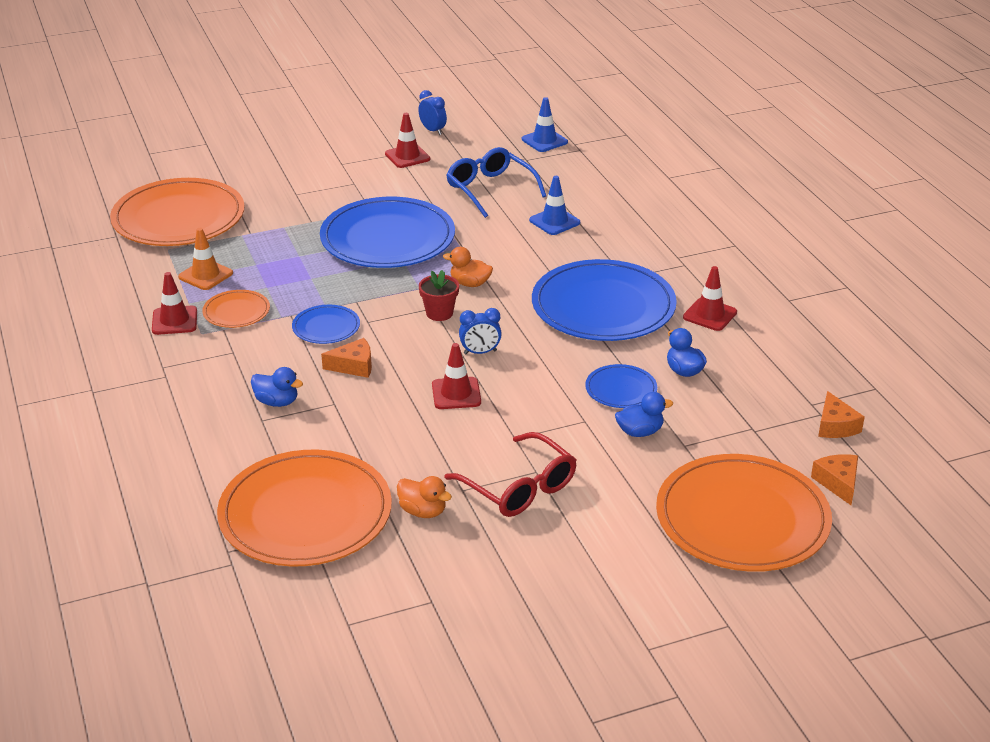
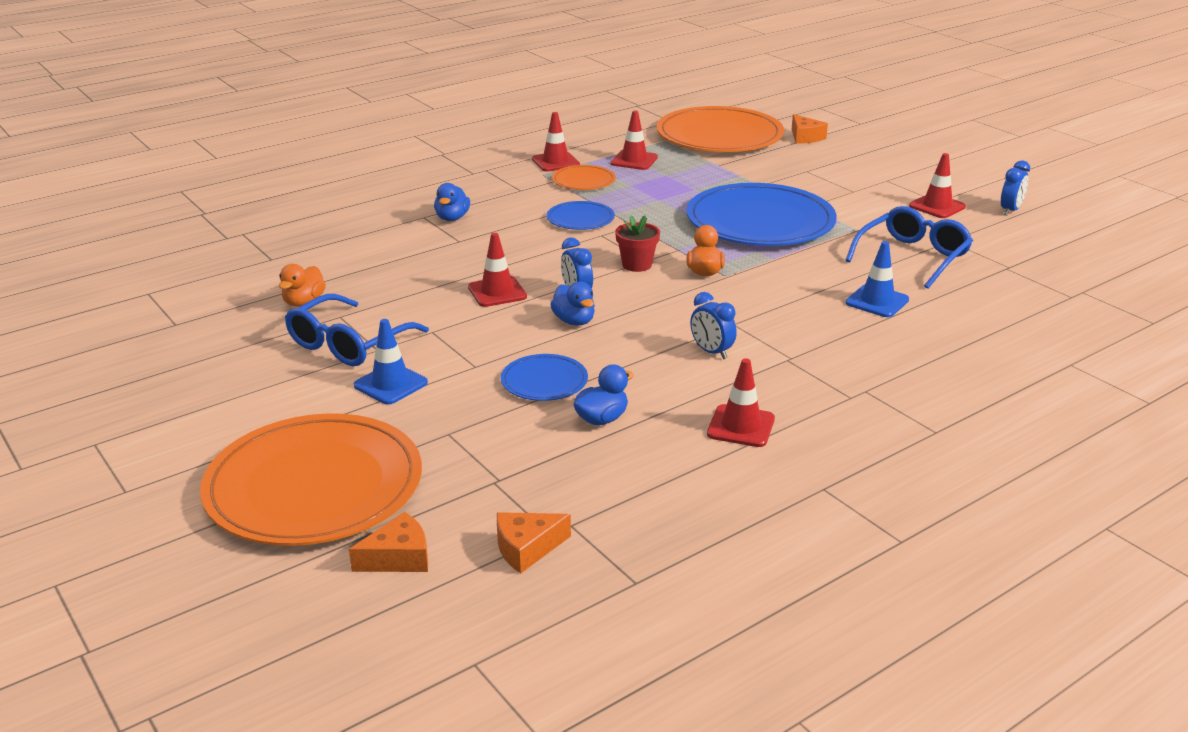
camera: 75 degrees right, 5 degrees down
orange traffic cone [178,228,233,290] -> red traffic cone [611,111,658,170]
orange plate [217,450,392,566] -> none
orange cheese [321,338,372,378] -> orange cheese moved to [792,114,828,144]
red glasses [444,432,576,517] -> blue glasses [285,294,429,366]
blue traffic cone [522,97,568,152] -> blue traffic cone moved to [354,319,428,405]
blue plate [532,259,677,341] -> blue clock [690,292,737,359]
blue duck [615,392,673,437] -> blue duck moved to [550,282,595,326]

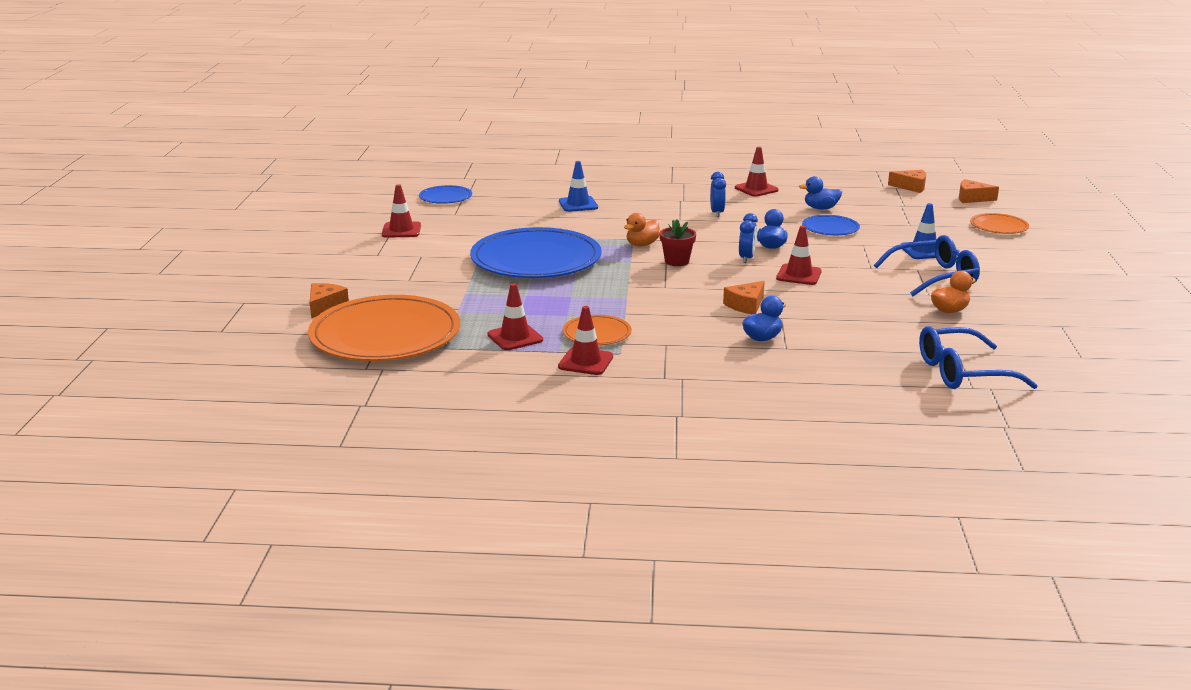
camera: 140 degrees left, 5 degrees down
orange plate [200,413,422,546] -> orange plate [970,213,1029,234], size x0.46
blue plate [546,201,615,230] -> blue plate moved to [419,185,472,204]
blue glasses [845,206,973,289] -> blue glasses moved to [919,326,1038,389]
blue clock [1001,160,1030,215] -> none
none -> orange cheese [723,281,765,314]

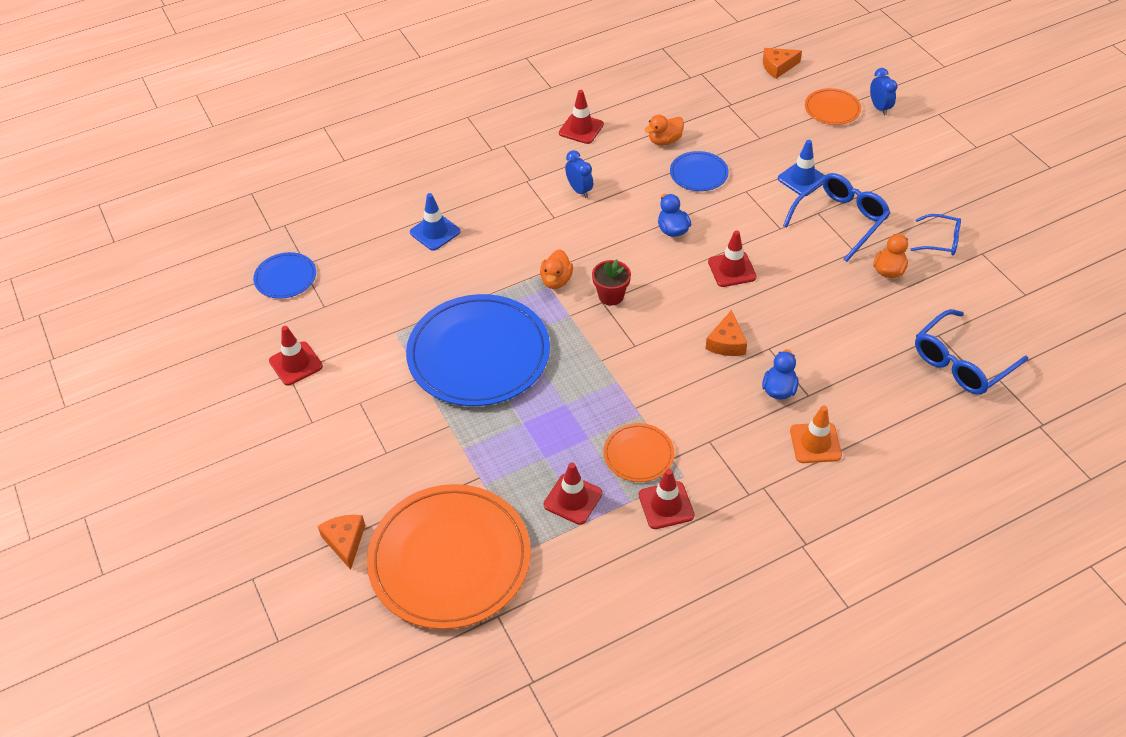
camera: 30 degrees left, 25 degrees up
blue clock [739,213,758,263] -> blue clock moved to [870,68,898,116]
blue duck [799,176,842,209] -> orange duck [645,115,684,145]
orange cheese [888,170,926,193] -> none
none -> orange traffic cone [790,405,842,463]
none -> blue glasses [910,214,961,256]

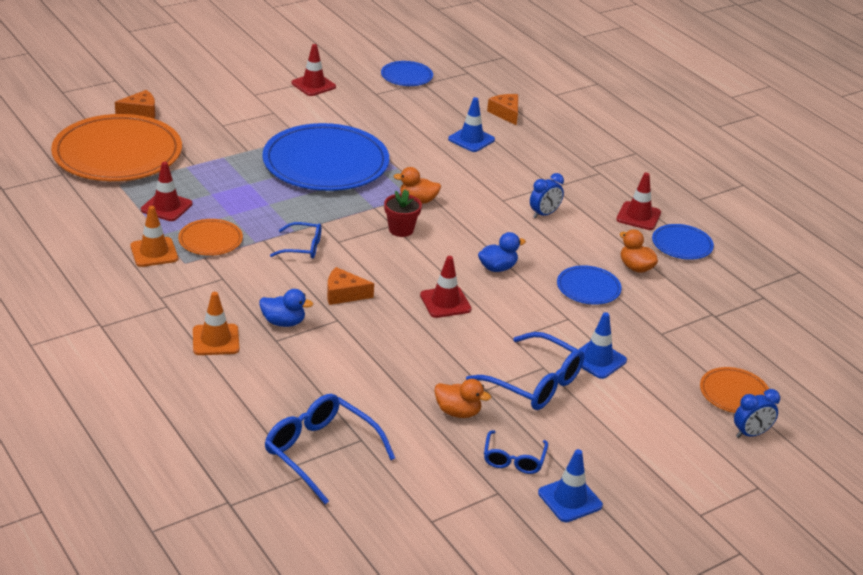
camera: 80 degrees right, 15 degrees down
red traffic cone [639,469,695,529] -> orange traffic cone [130,206,178,267]
orange cheese [763,48,802,79] -> orange cheese moved to [487,94,518,126]
none -> blue glasses [270,222,321,259]
none -> blue traffic cone [538,449,603,522]
none -> blue plate [652,224,714,260]

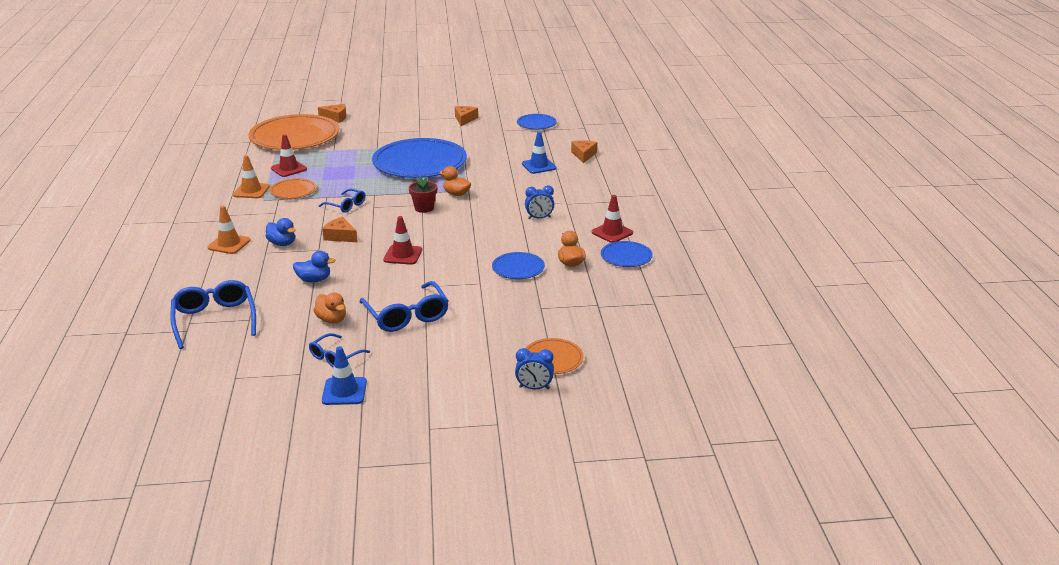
camera: 30 degrees right, 5 degrees down
red traffic cone [292,44,336,96] -> orange cheese [455,106,478,126]
blue duck [478,232,526,272] -> blue duck moved to [293,251,336,282]
blue traffic cone [578,312,627,379] -> none

